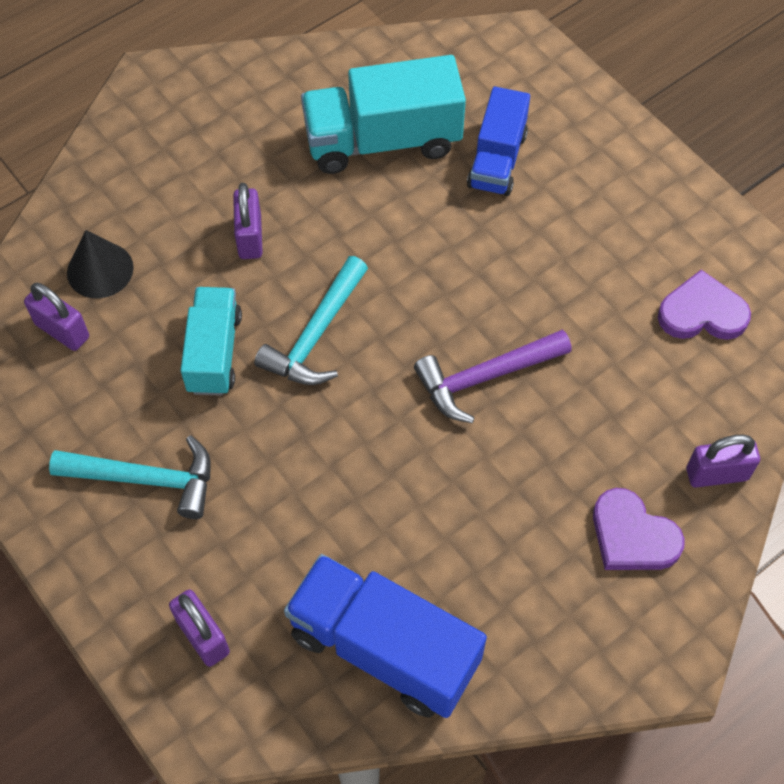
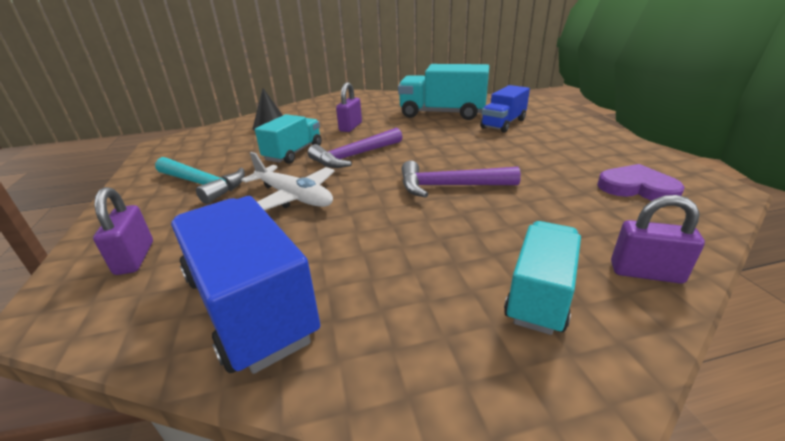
camera: 25 degrees right, 30 degrees down
purple padlock [24,283,89,351] -> none
turquoise hammer [254,256,368,385] -> purple hammer [308,128,402,168]
purple heart [593,488,685,570] -> turquoise truck [504,221,581,335]
none -> white plane [241,152,335,210]

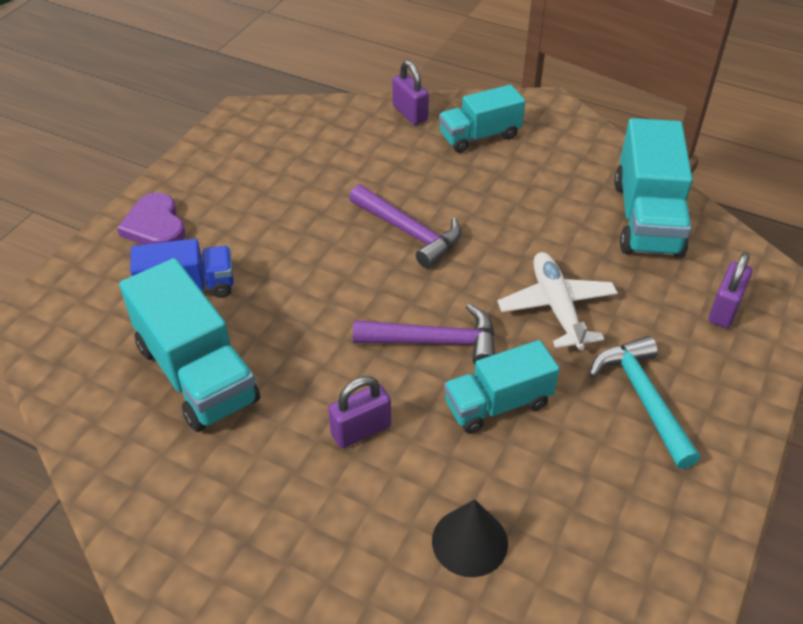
camera: 140 degrees left, 15 degrees up
blue truck [171,196,320,374] -> turquoise truck [614,118,693,258]
purple heart [597,164,684,201] -> purple heart moved to [117,193,185,245]

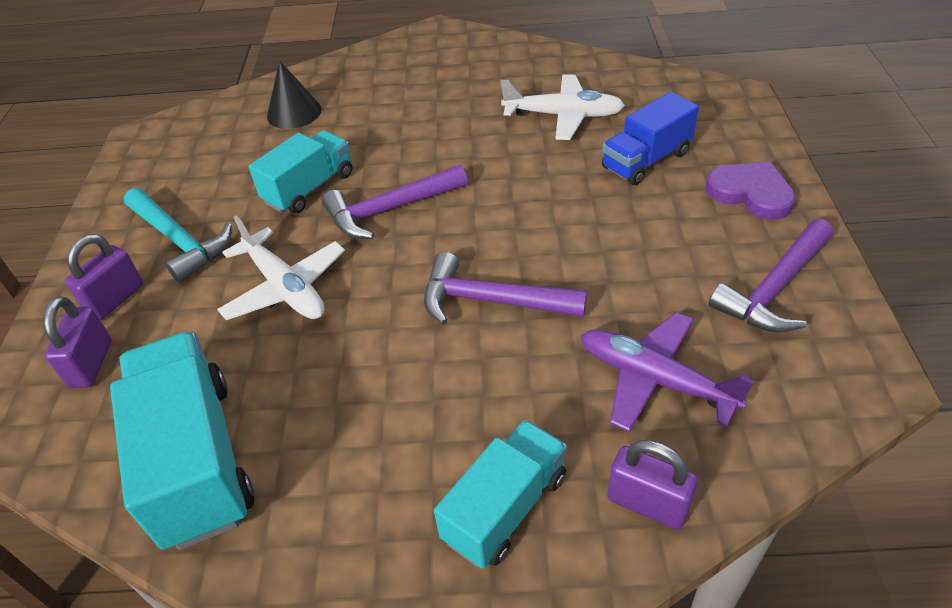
camera: 155 degrees right, 0 degrees up
turquoise truck [119,258,260,432] -> white plane [501,74,625,140]
purple padlock [328,376,391,448] -> purple padlock moved to [65,234,143,320]
none -> purple plane [581,312,754,432]
none -> purple hammer [709,218,833,333]

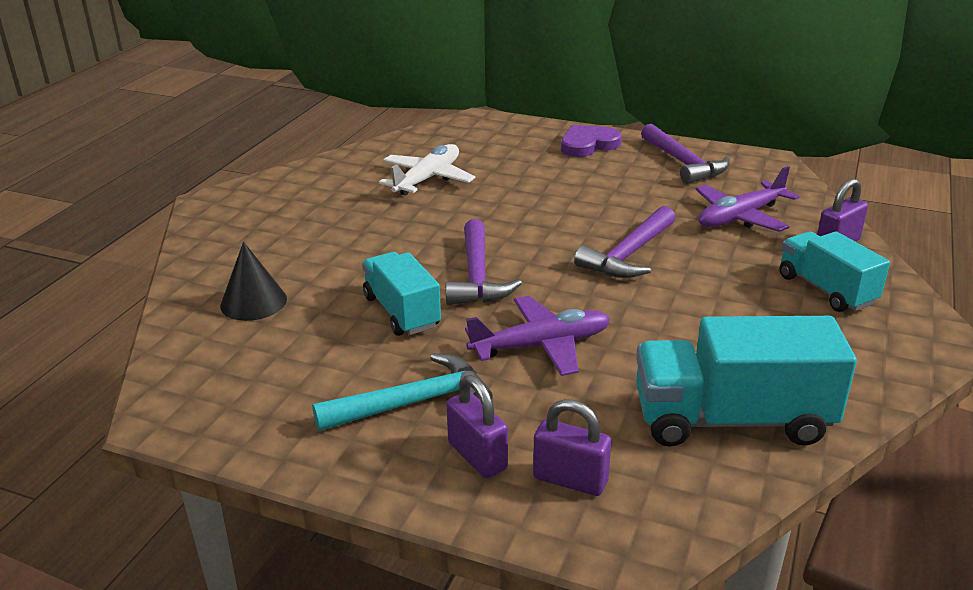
camera: 70 degrees left, 15 degrees down
white plane [217,216,345,320] -> purple plane [465,296,610,376]
blue truck [602,92,699,185] -> none

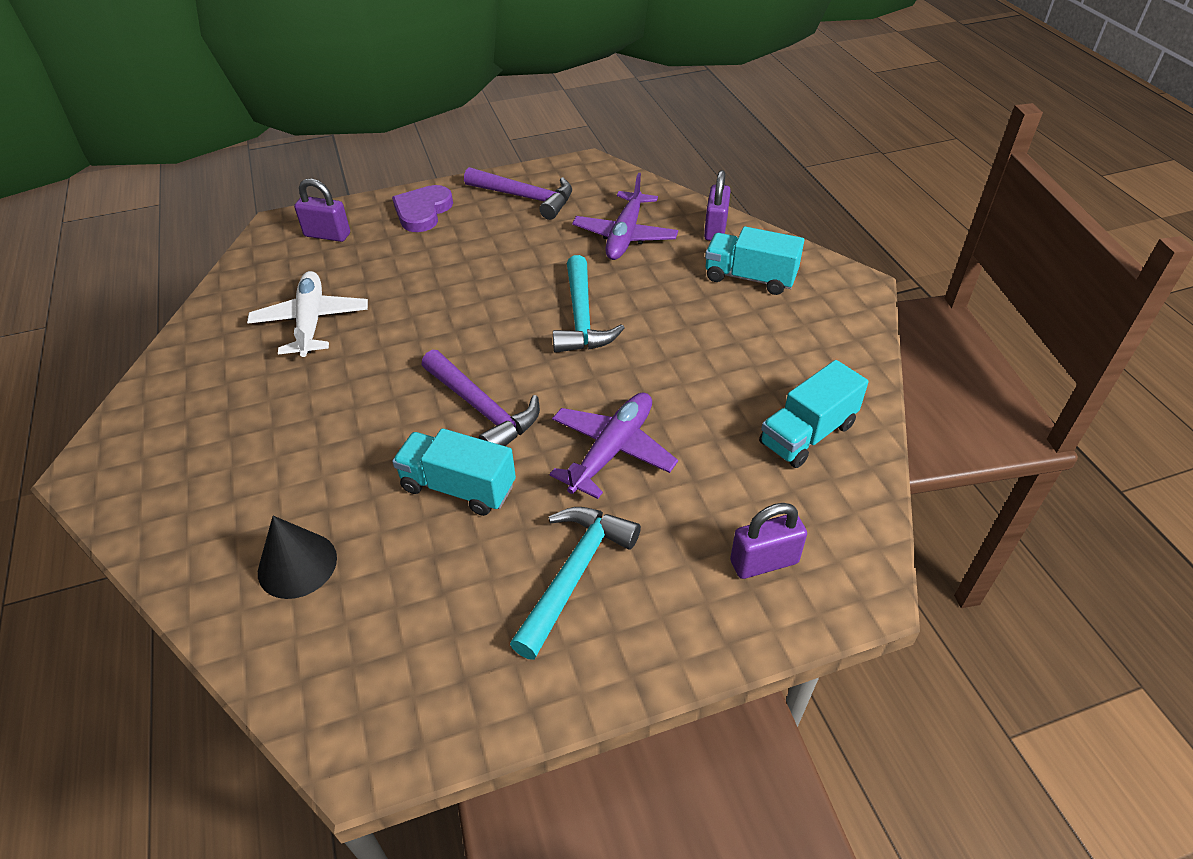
camera: 40 degrees left, 15 degrees up
purple padlock [446,375,508,478] -> purple padlock moved to [294,178,350,242]
purple hammer [574,206,675,278] -> turquoise hammer [553,255,625,353]
turquoise truck [636,316,857,447] -> turquoise truck [759,360,869,468], size x0.64

